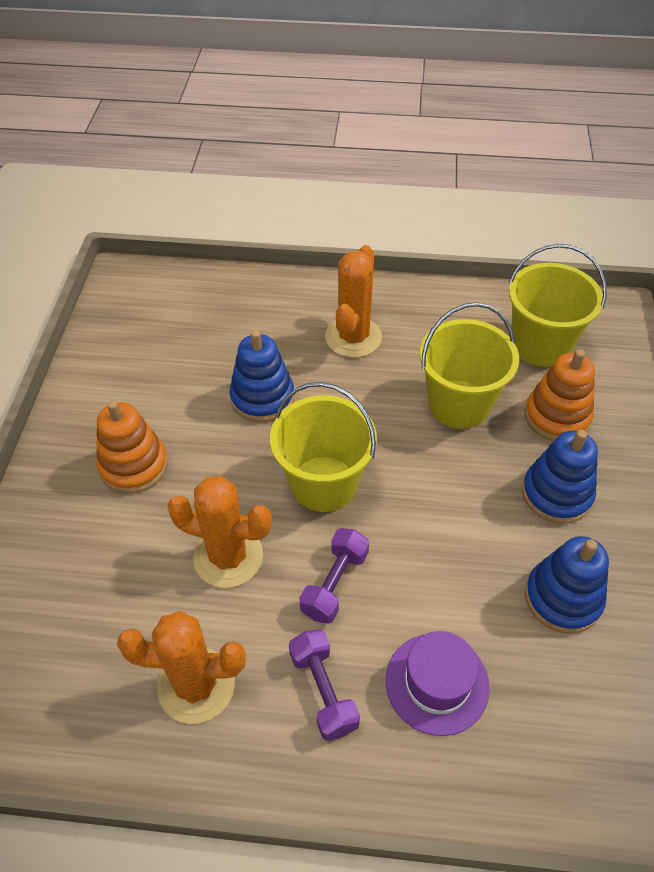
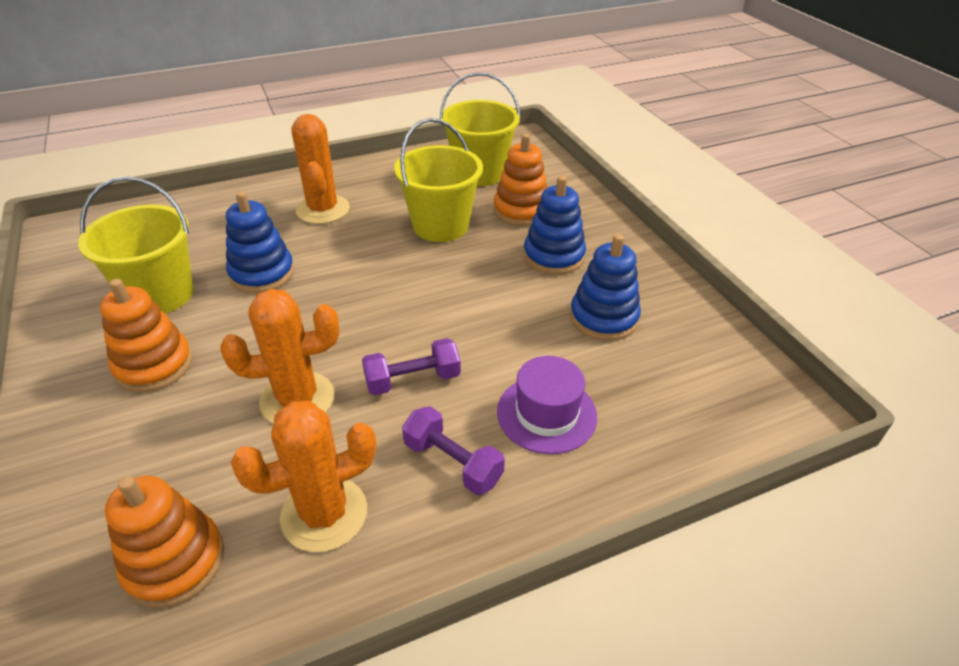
camera: 30 degrees left, 10 degrees down
yellow bucket [270,382,377,512] -> yellow bucket moved to [78,176,193,314]
purple dumbbell [299,528,369,624] -> purple dumbbell turned 75 degrees clockwise [362,338,461,396]
none -> orange stacking toy [105,476,224,608]

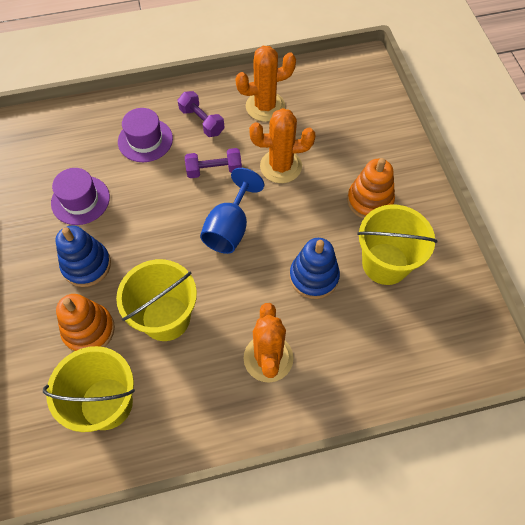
camera: 170 degrees left, 20 degrees up
orange stacking toy [105,476,224,608] -> none
blue stacking toy [570,234,641,341] -> purple hat [51,168,110,225]
none -> blue goblet [200,168,264,254]

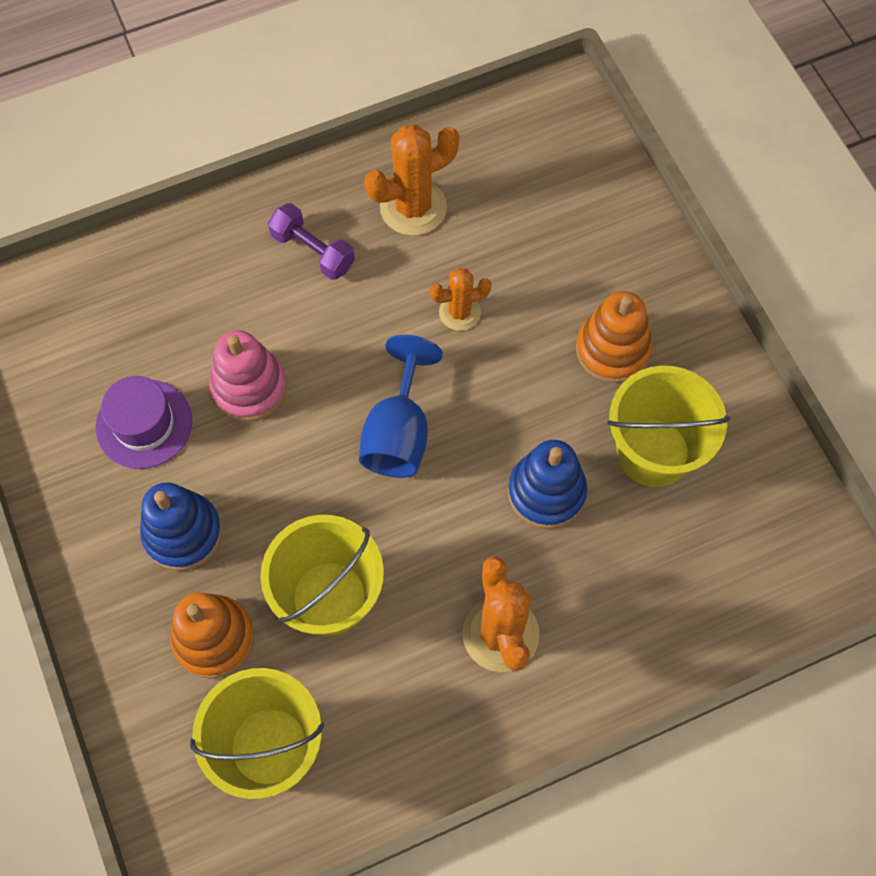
camera: 10 degrees left, 5 degrees up
purple hat [118,108,173,162] -> none
purple dumbbell [185,148,242,178] -> none
orange cactus [249,108,316,183] -> orange cactus [430,268,492,331], size x0.60
none -> pink stacking toy [209,330,287,422]

